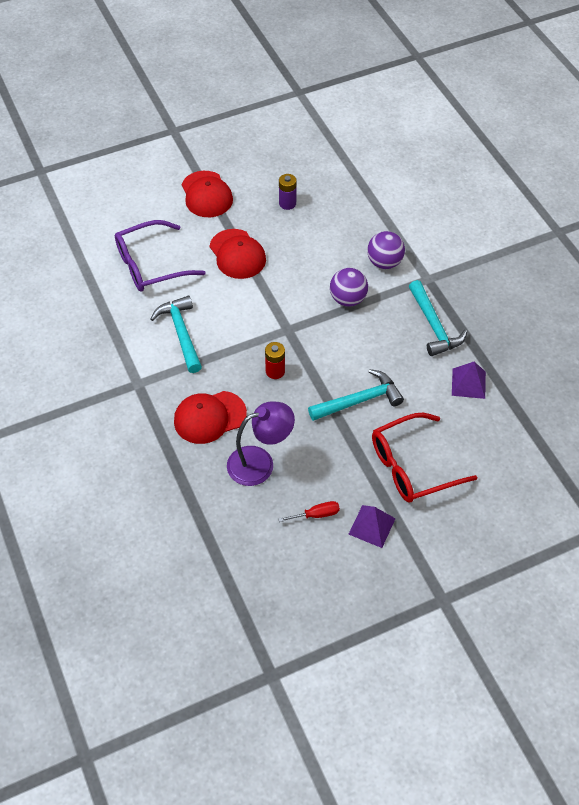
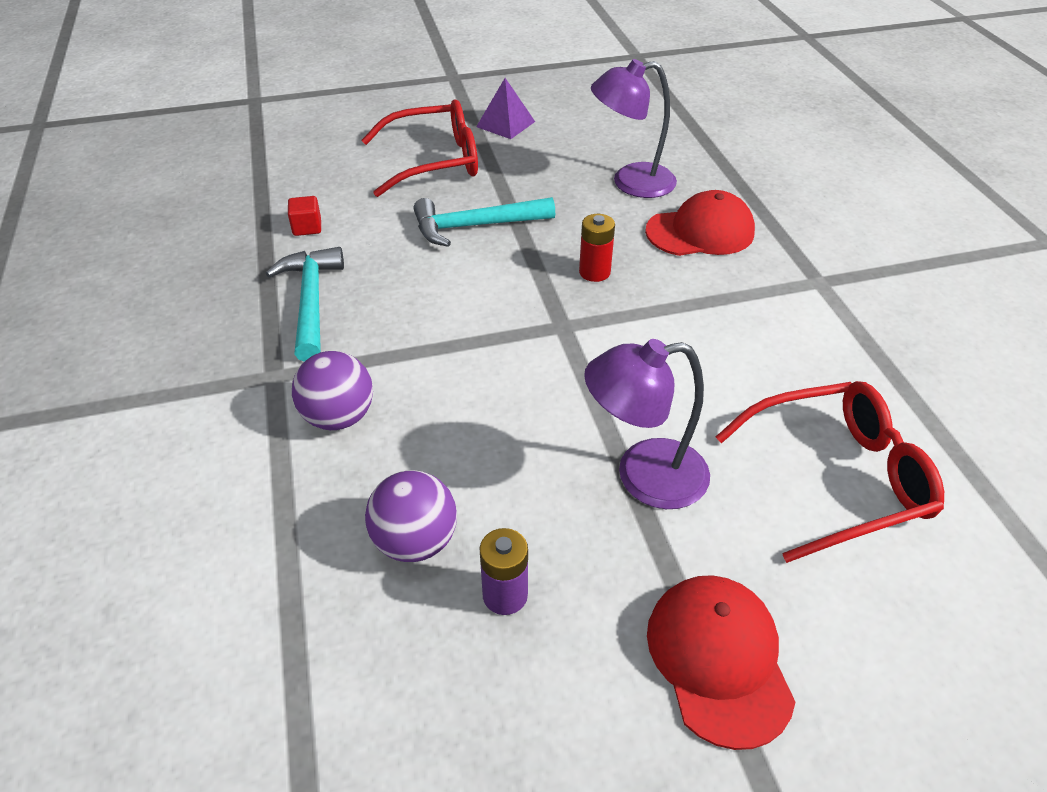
camera: 170 degrees left, 10 degrees down
purple glasses [115,220,206,292] -> red glasses [716,381,944,563]
turquoise hammer [150,295,202,373] -> none
red cap [210,229,266,279] -> purple lamp [584,339,710,509]
red screwdriver [278,501,340,522] -> none
purple ball [330,268,368,307] -> purple ball moved to [365,470,457,562]
purple pyramid [452,362,486,399] -> red cube [288,196,321,236]

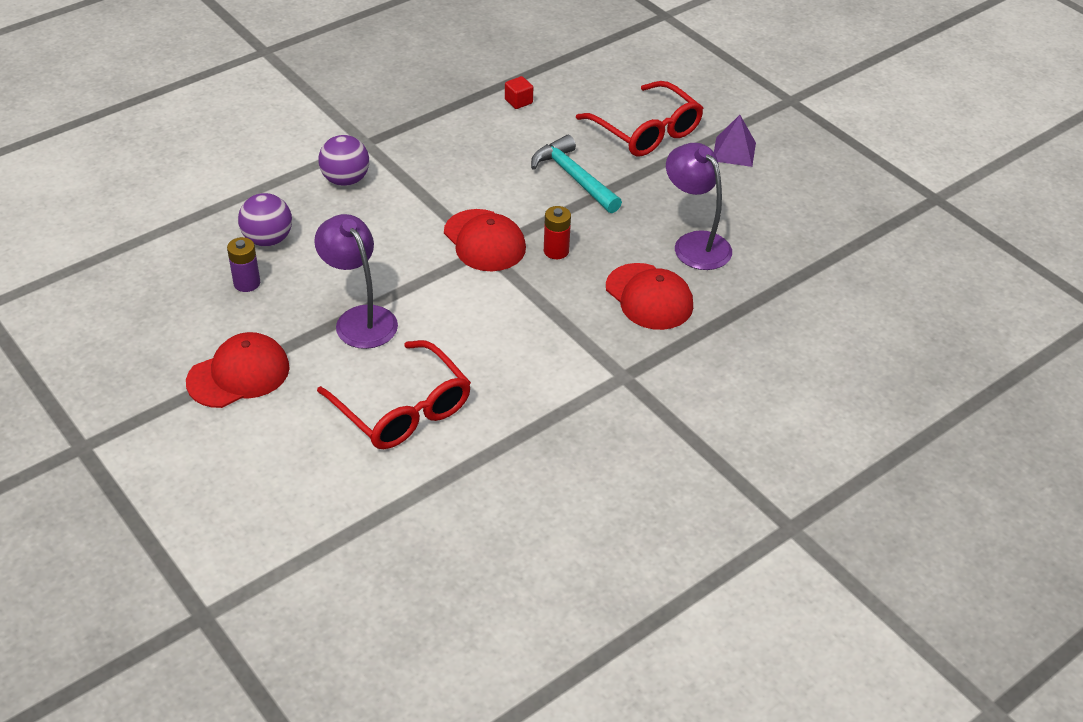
camera: 65 degrees right, 0 degrees up
turquoise hammer [266,247,344,362] -> none
none -> red cap [444,209,526,271]

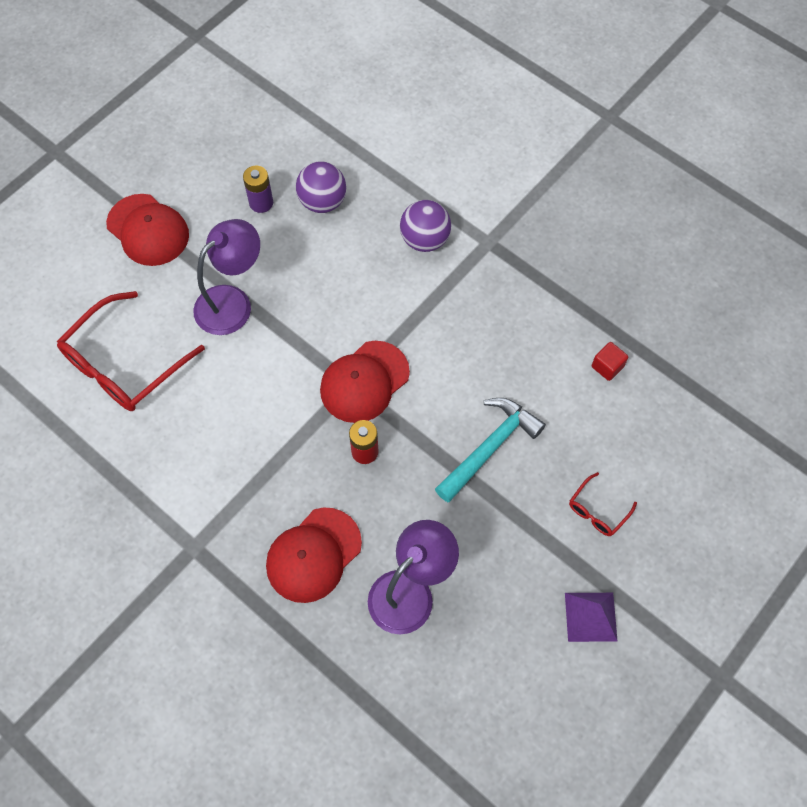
camera: 80 degrees right, 20 degrees up
red glasses [576,81,703,156] -> red glasses [569,472,637,536], size x0.46

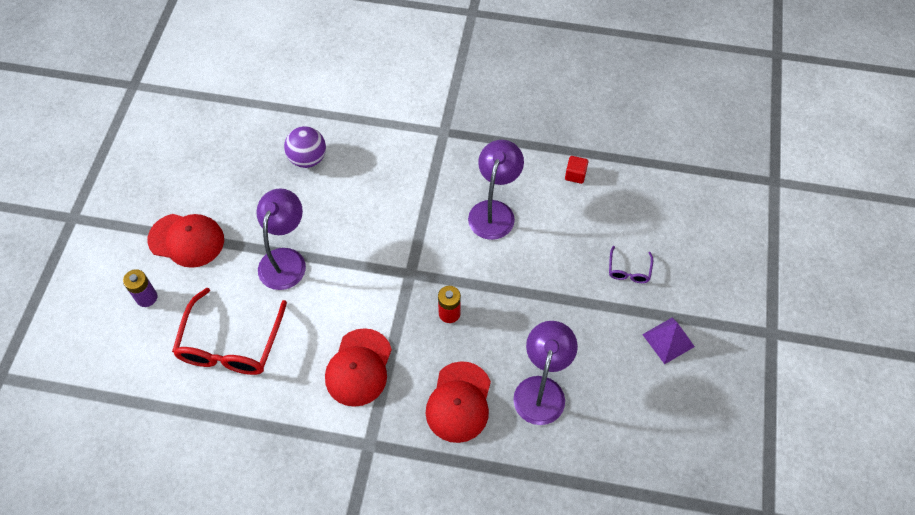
camera: 30 degrees left, 5 degrees down
purple battery [243,165,273,213] -> purple battery moved to [123,269,157,307]
red cap [320,341,410,423] -> red cap moved to [325,328,392,407]
purple ball [400,200,451,252] -> none
turquoise hammer [435,398,546,502] -> none
red glasses [569,472,637,536] -> purple glasses [609,246,653,283]
none -> purple lamp [468,140,524,240]

